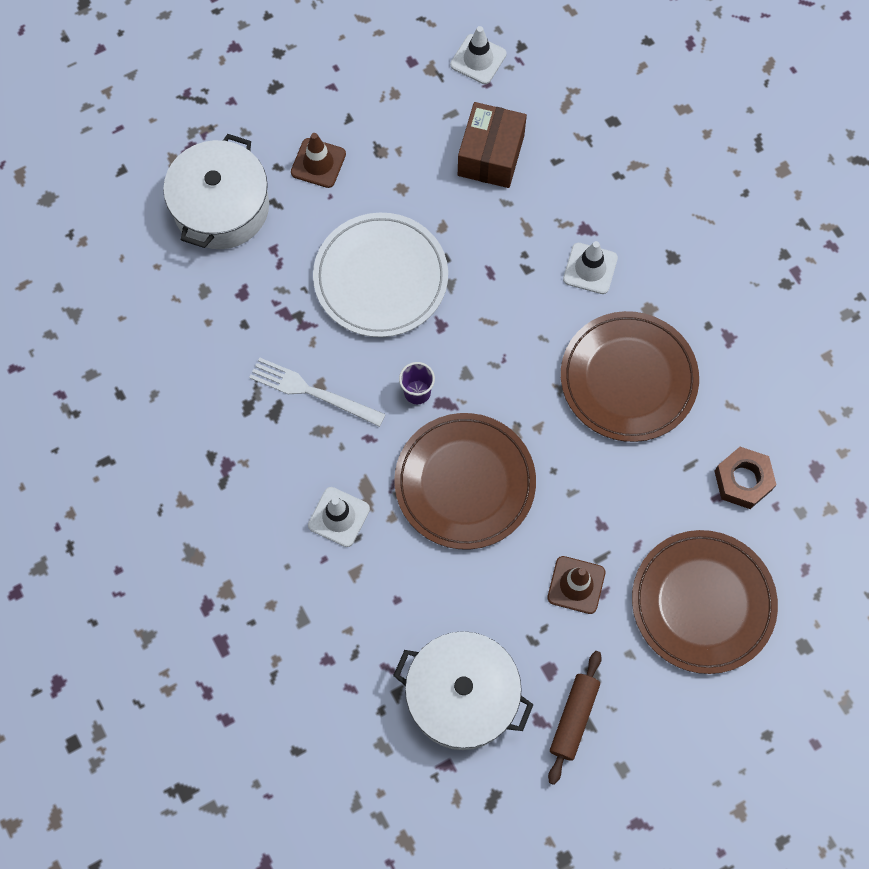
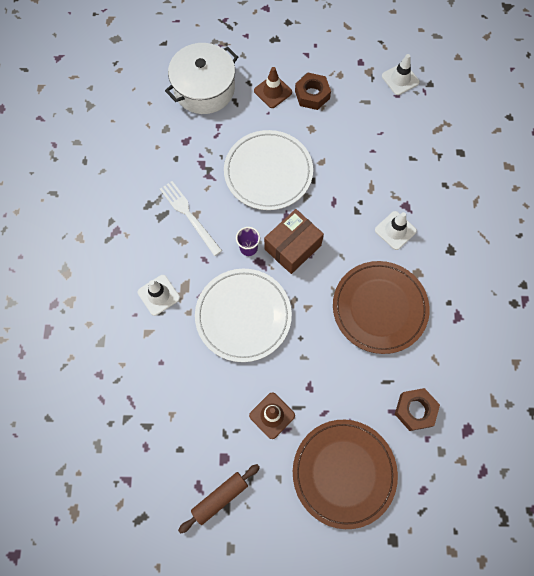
camera: 30 degrees right, 0 degrees up
white pot [393,631,534,750] -> none
brown plate [394,413,536,549] -> white plate [195,269,292,362]
brown box [458,102,527,188] -> brown box moved to [264,209,324,274]
none -> brown nut [295,73,331,110]

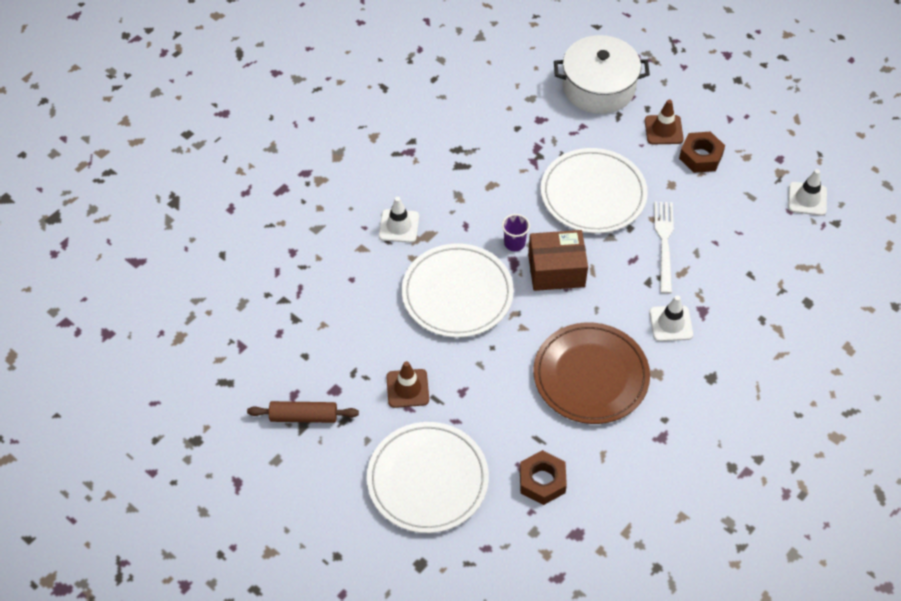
camera: 40 degrees right, 15 degrees down
white fork [160,181,222,256] -> white fork moved to [654,201,674,294]
brown plate [293,420,398,529] -> white plate [367,422,489,533]

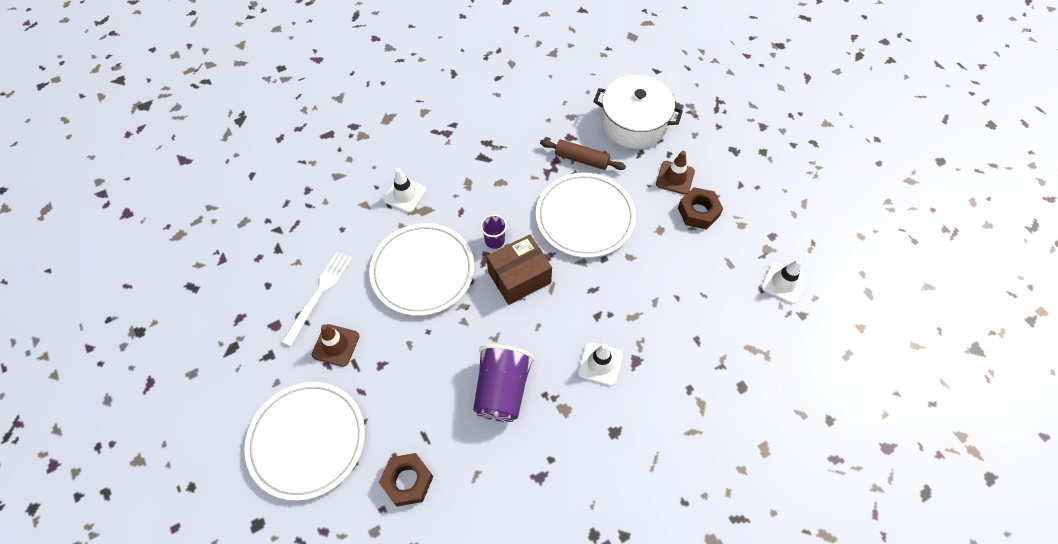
camera: 20 degrees right, 5 degrees up
brown rolling pin [247,401,359,423] -> brown rolling pin moved to [540,139,626,170]
brown box [528,230,588,291] -> brown box turned 45 degrees counterclockwise [486,235,552,305]
brown plate [533,323,650,424] -> purple cup [473,344,535,422]
white fork [654,201,674,294] -> white fork moved to [282,252,352,346]

